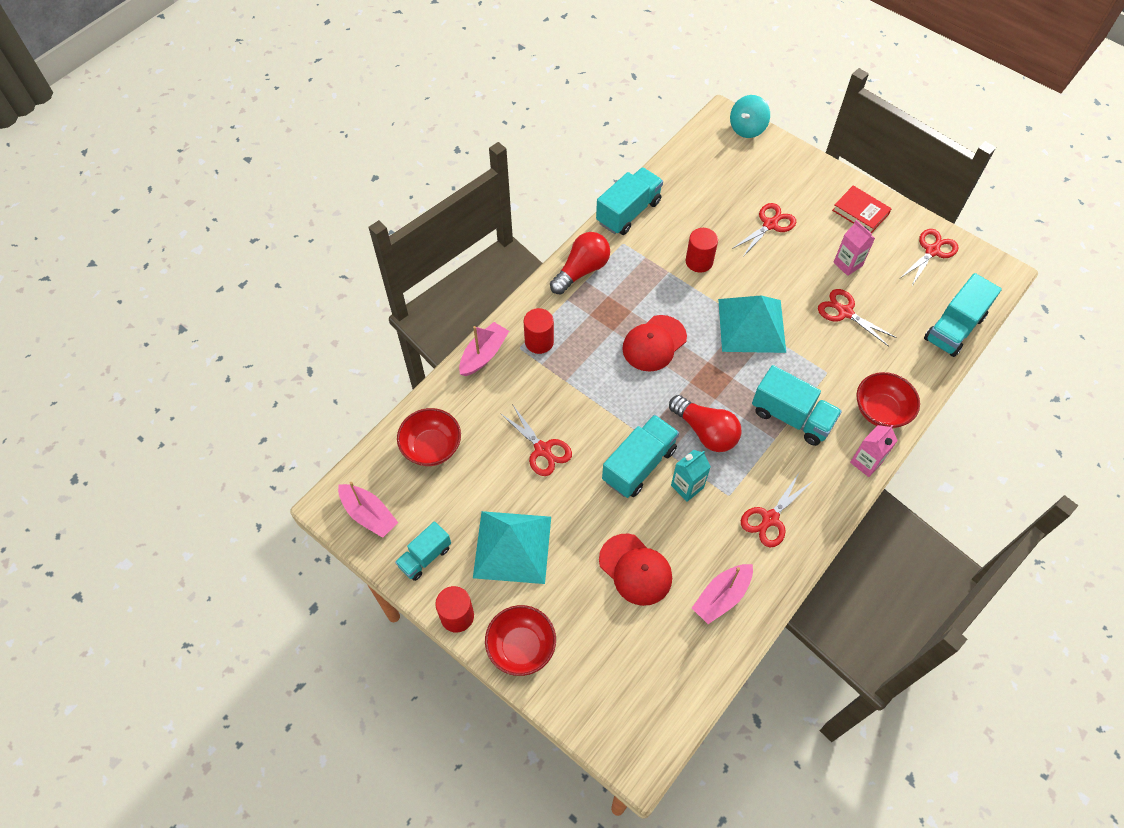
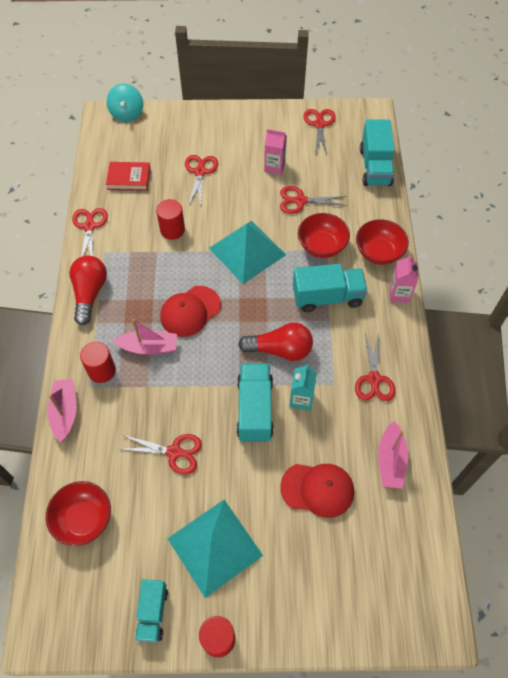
camera: 40 degrees left, 0 degrees up
pink boat [338,482,398,538] -> pink boat moved to [112,319,177,355]
red bowl [485,605,556,676] -> red bowl moved to [298,213,350,258]
turquoise truck [596,167,663,235] -> red scissors [72,208,108,257]
red cap [622,315,687,372] -> red cap turned 45 degrees clockwise [160,286,221,337]
red book [832,185,892,233] -> red book moved to [106,162,150,191]

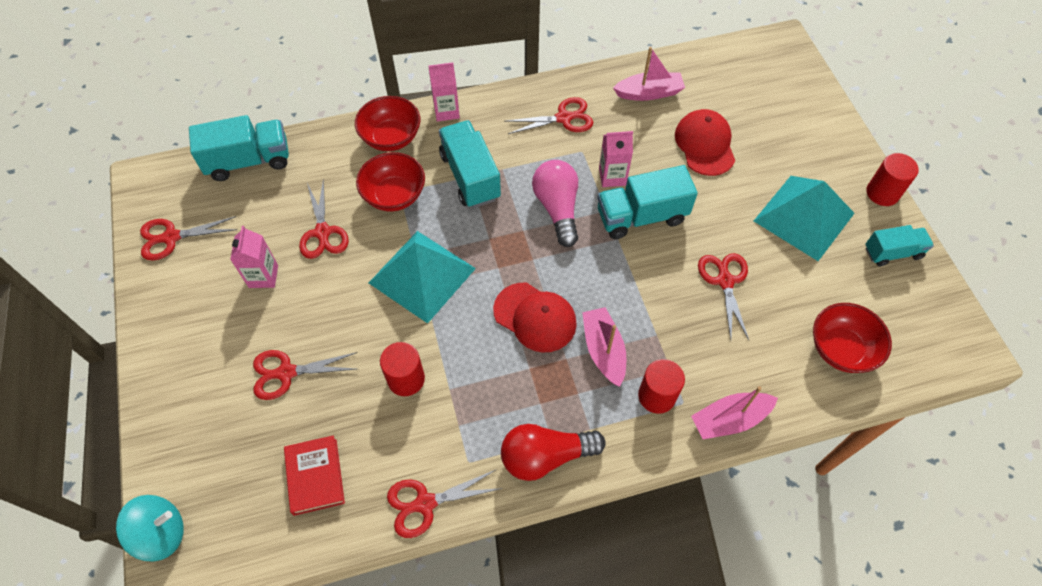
camera: 105 degrees left, 0 degrees up
red light bulb [238,323,313,361] -> pink light bulb [532,160,578,247]
turquoise carton [289,364,317,411] -> pink carton [599,131,633,187]

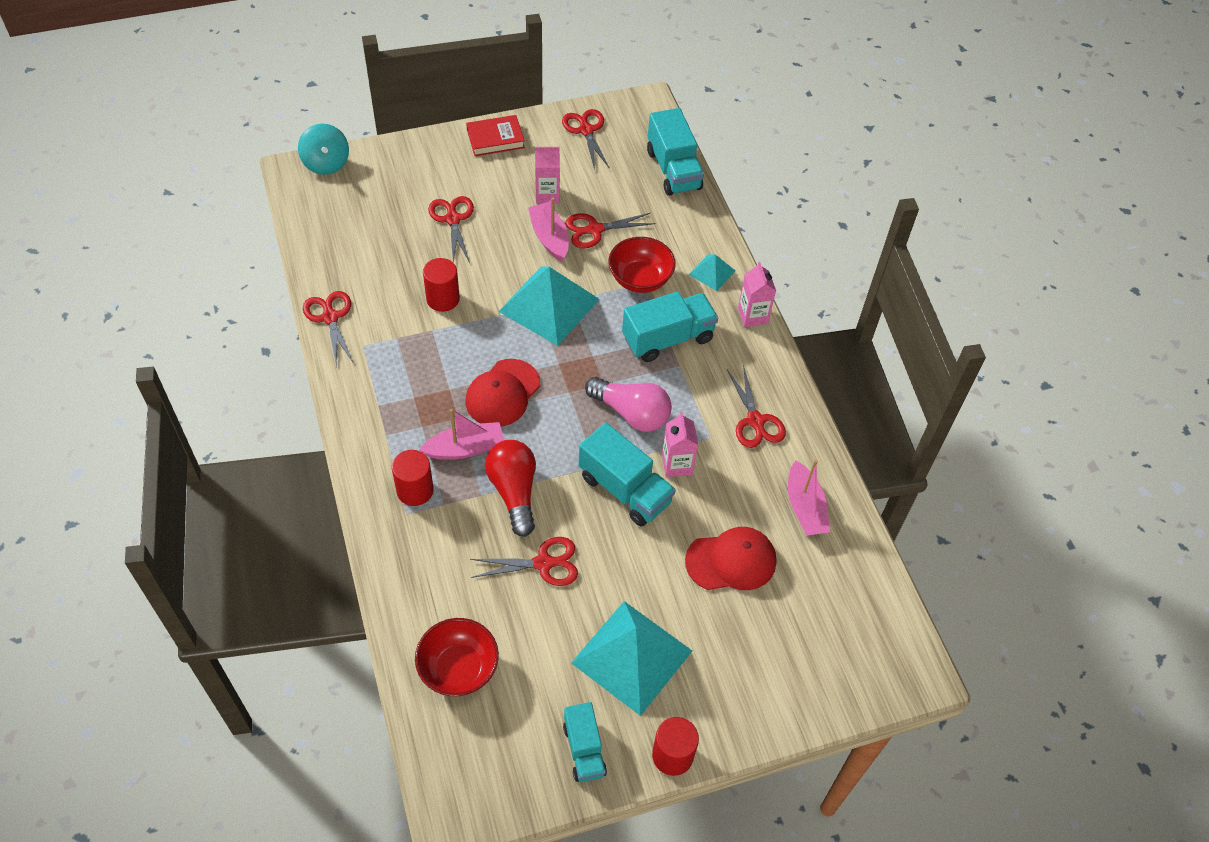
camera: 85 degrees right, 5 degrees down
red book [284,435,345,516] -> red book moved to [466,115,525,156]
red bowl [355,96,421,151] -> turquoise pyramid [689,254,735,291]
red light bulb [501,424,606,481] -> red light bulb moved to [485,440,536,537]
pink light bulb [532,160,578,247] -> pink light bulb turned 45 degrees clockwise [585,377,672,432]
turquoise truck [597,165,698,239] -> turquoise truck turned 150 degrees clockwise [579,423,676,527]
pink boat [691,386,778,439] -> pink boat moved to [528,198,569,262]

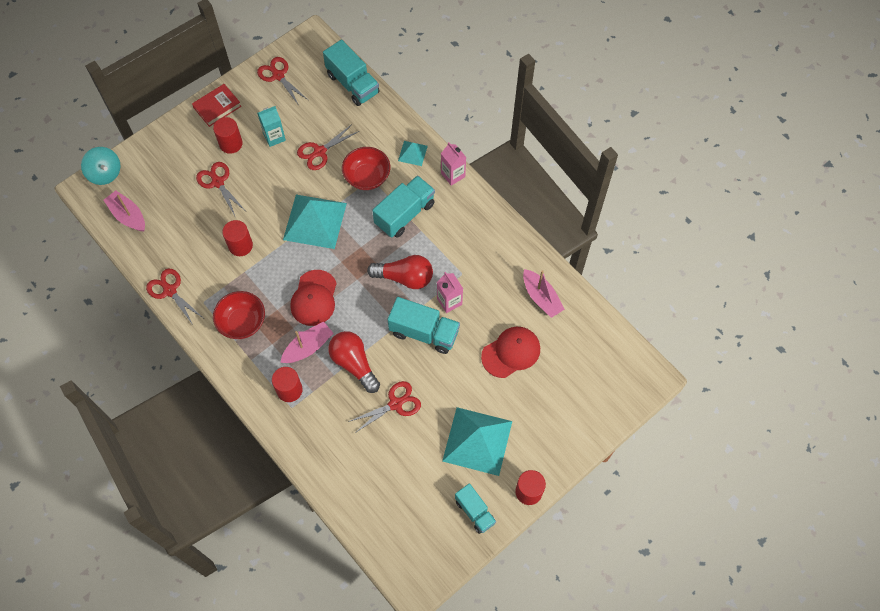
camera: 20 degrees left, 10 degrees up
red bowl [415,618,499,696] -> red bowl moved to [213,291,265,339]
pink boat [528,198,569,262] -> pink boat moved to [103,190,145,232]
pink carton [535,147,560,203] -> turquoise carton [257,106,286,147]
pink light bulb [585,377,672,432] -> red light bulb [367,255,433,289]
red scissors [727,365,786,448] -> none
none -> red cylinder [213,117,243,154]

